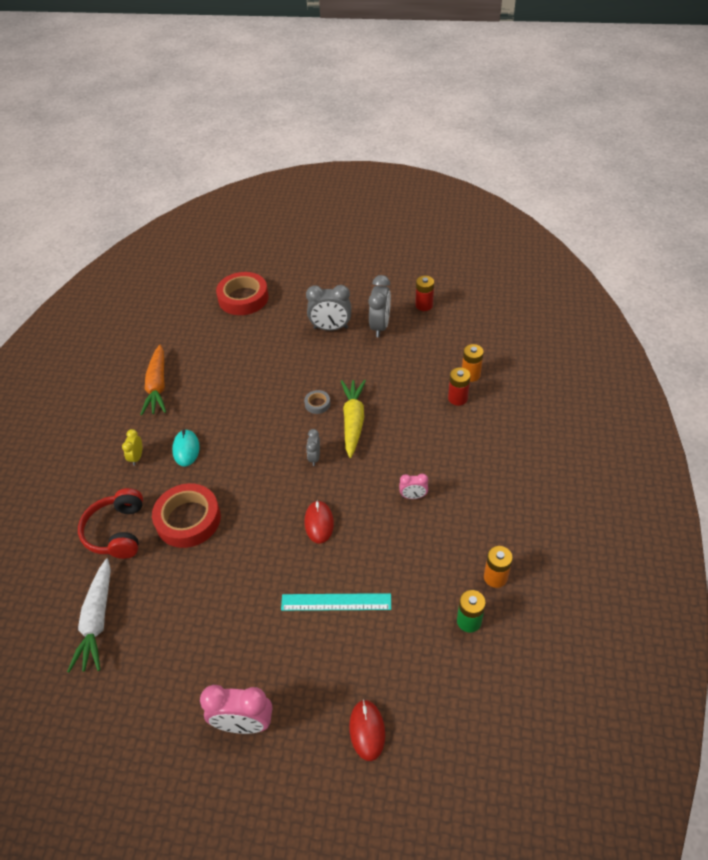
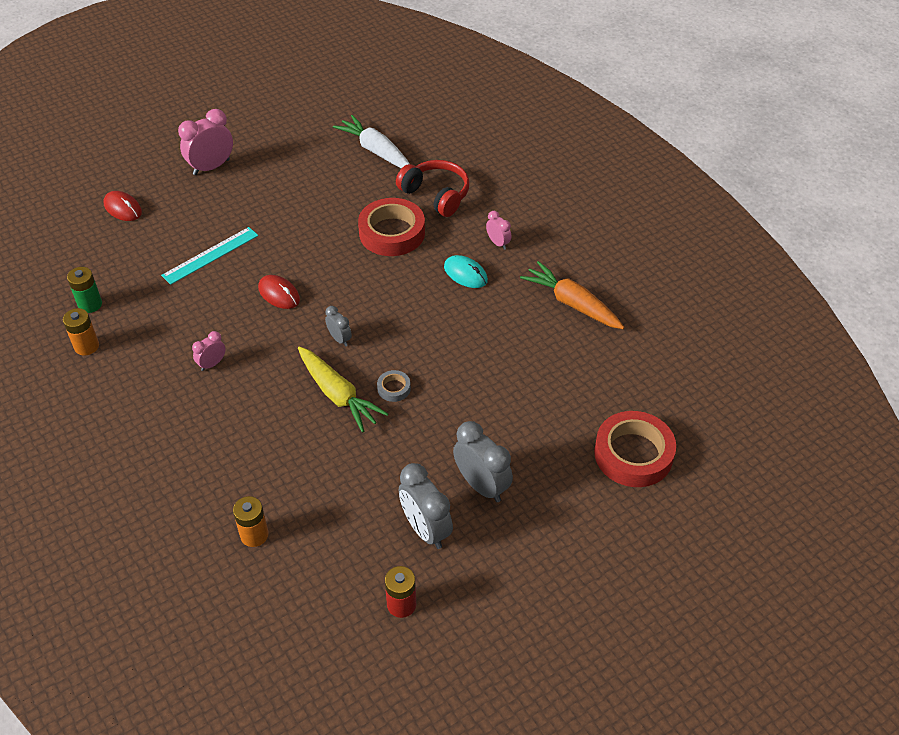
camera: 135 degrees right, 0 degrees up
yellow clock [122,429,142,466] -> pink clock [486,211,511,250]
grey clock [306,285,351,331] -> grey clock turned 90 degrees clockwise [453,421,513,502]
red battery [448,367,471,406] -> none

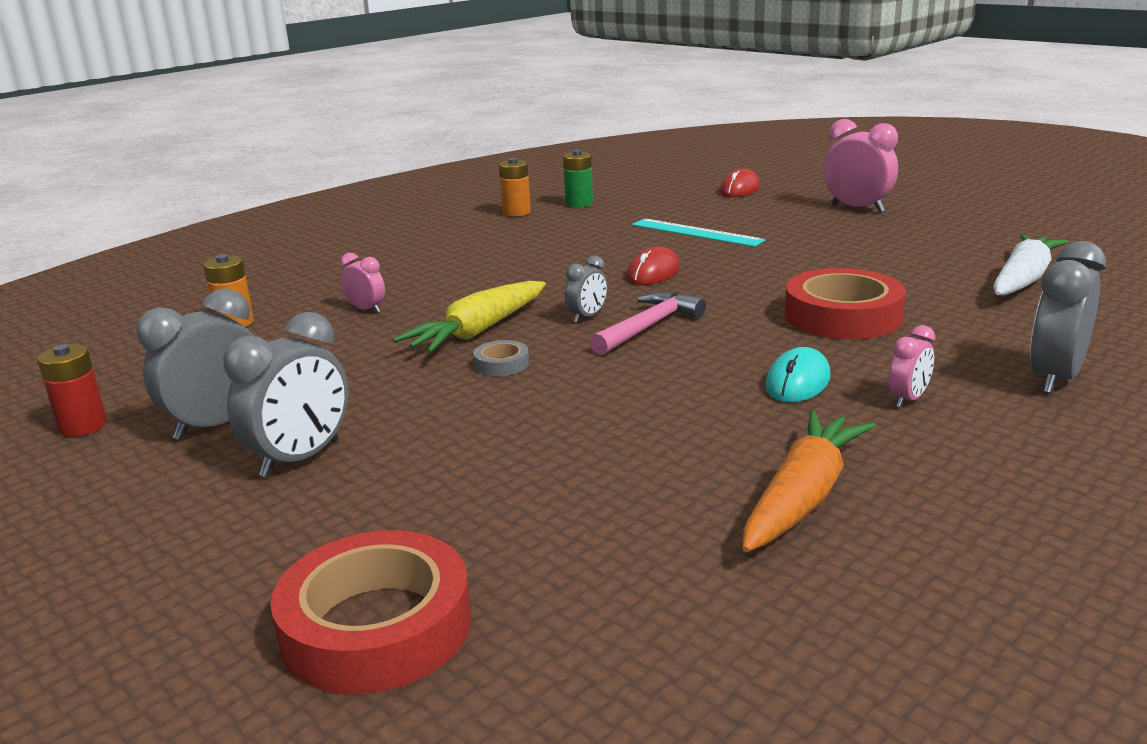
camera: 80 degrees right, 25 degrees down
pink clock [192,331,226,371] -> pink clock moved to [341,253,385,313]
red headphones [396,160,470,217] -> none
none -> pink hammer [590,292,706,355]
none -> grey clock [1030,241,1106,394]

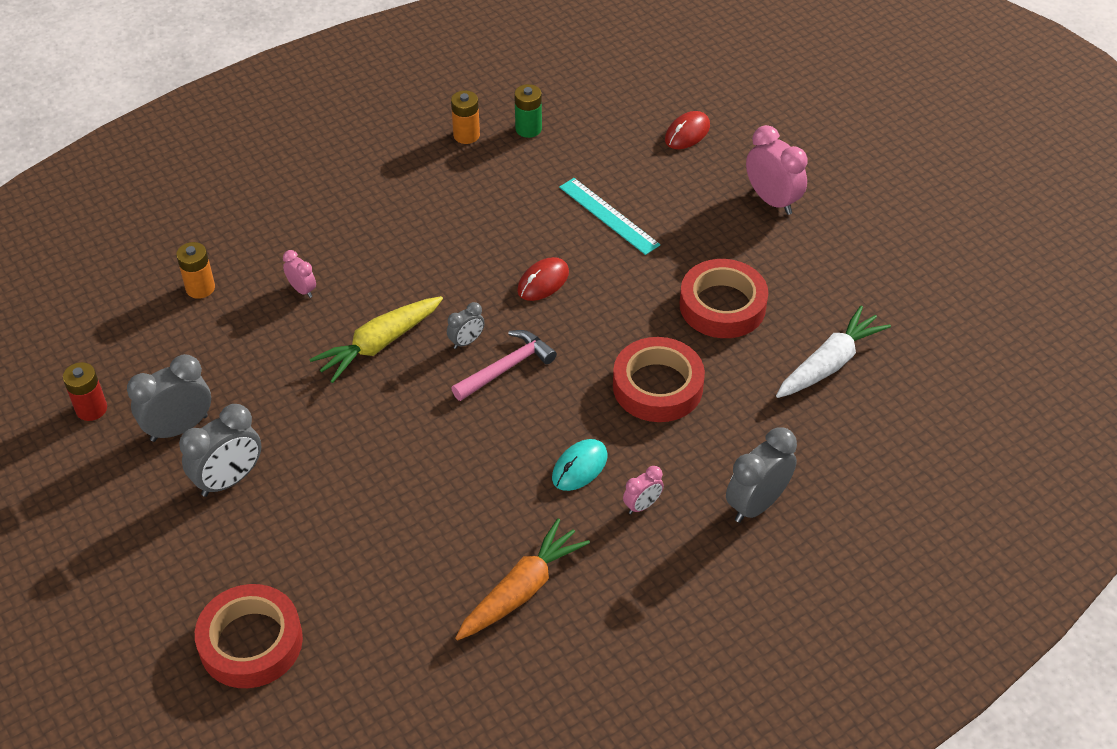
camera: 10 degrees right, 25 degrees up
grey tape [473,340,529,376] -> none
none -> red tape [680,259,768,338]

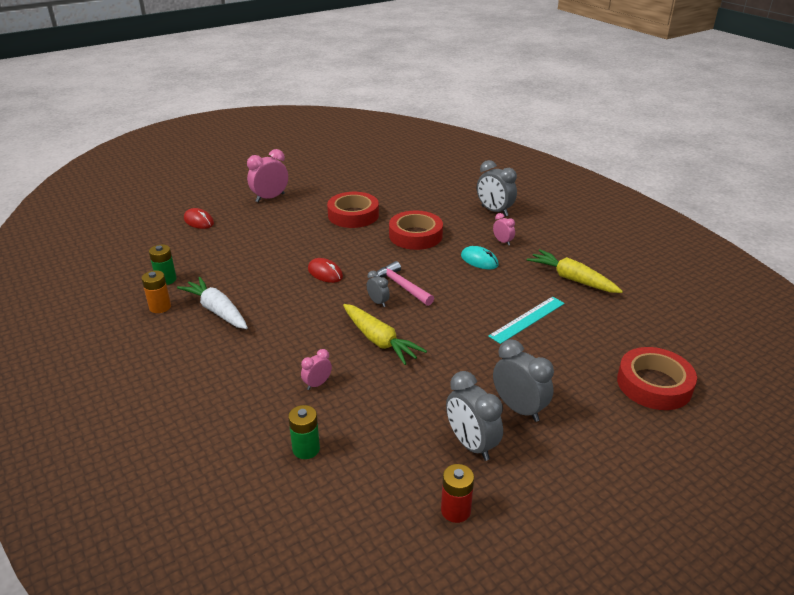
camera: 90 degrees left, 15 degrees down
orange battery [176,242,215,299] -> green battery [288,405,320,459]
orange carrot [455,518,590,640] -> yellow carrot [527,249,623,293]
turquoise ruler [559,178,660,255] -> turquoise ruler moved to [488,297,565,344]
white carrot [776,306,891,398] -> white carrot moved to [177,277,248,329]

